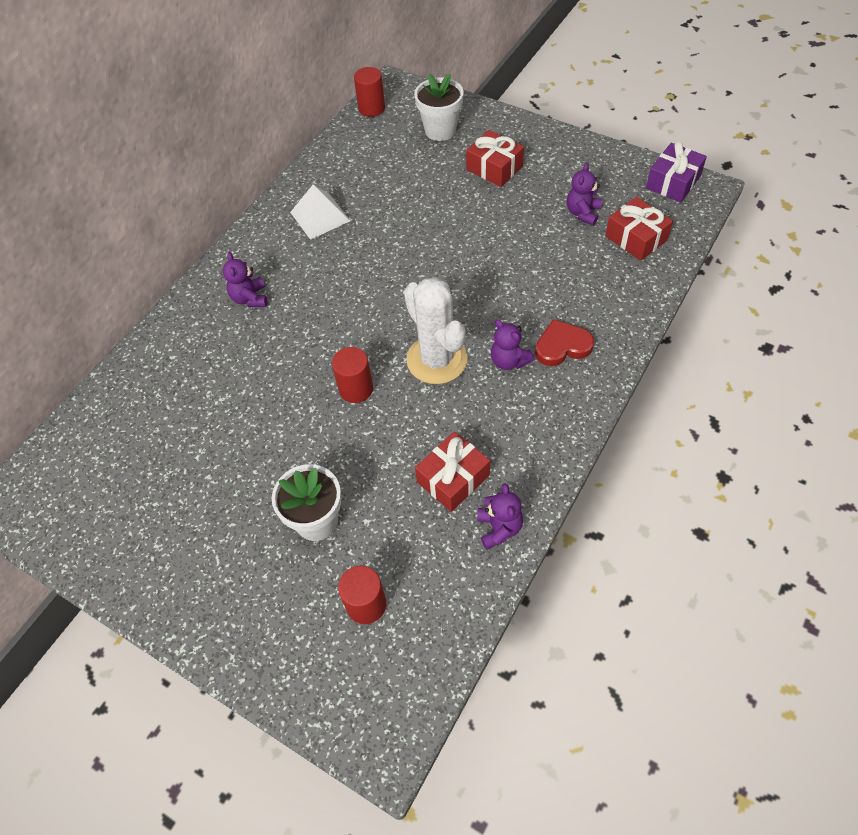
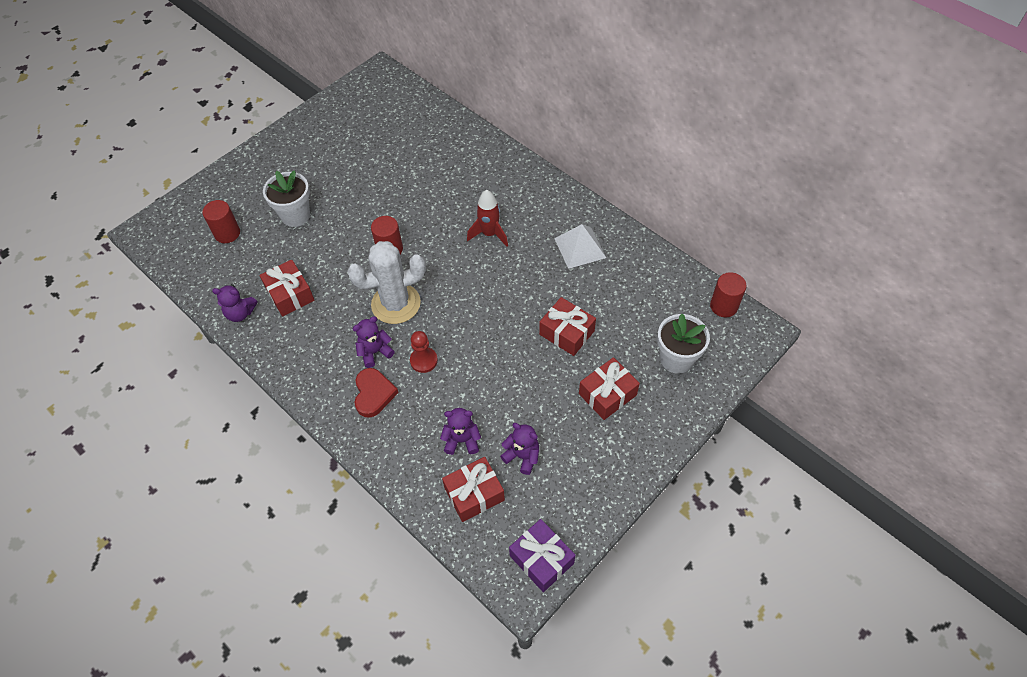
camera: 100 degrees right, 0 degrees up
purple teddy bear [223,252,267,307] -> purple teddy bear moved to [440,408,481,455]
none -> red pawn [410,331,438,373]
none -> red rocket [467,190,508,247]
none -> red gift [539,297,596,356]

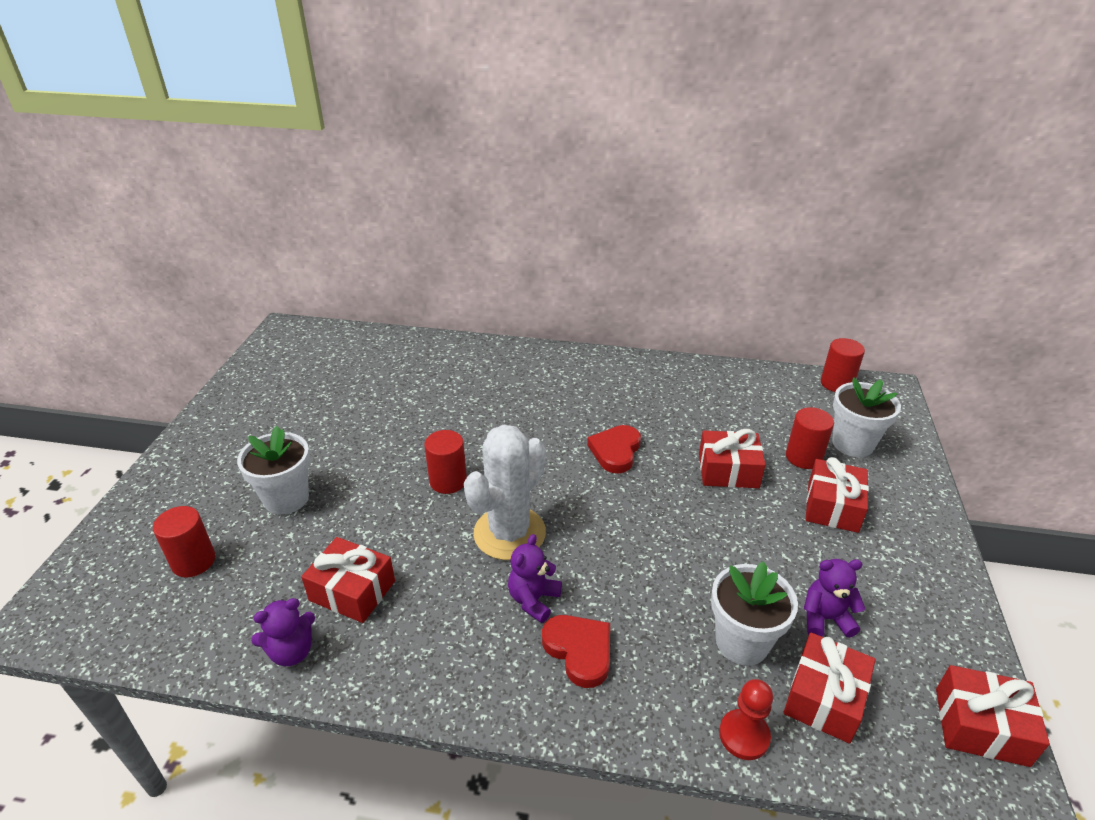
camera: 35 degrees left, 20 degrees down
red pawn [410,331,438,373] -> red pawn moved to [719,679,773,760]
purple teddy bear [440,408,481,455] -> white flower pot [711,561,798,666]
red rocket [467,190,508,247] -> none
purple gift [509,519,575,592] -> red gift [936,665,1050,767]
white pyramid [554,224,606,269] -> none
none -> red heart [587,425,641,473]
none -> red cylinder [786,407,834,469]

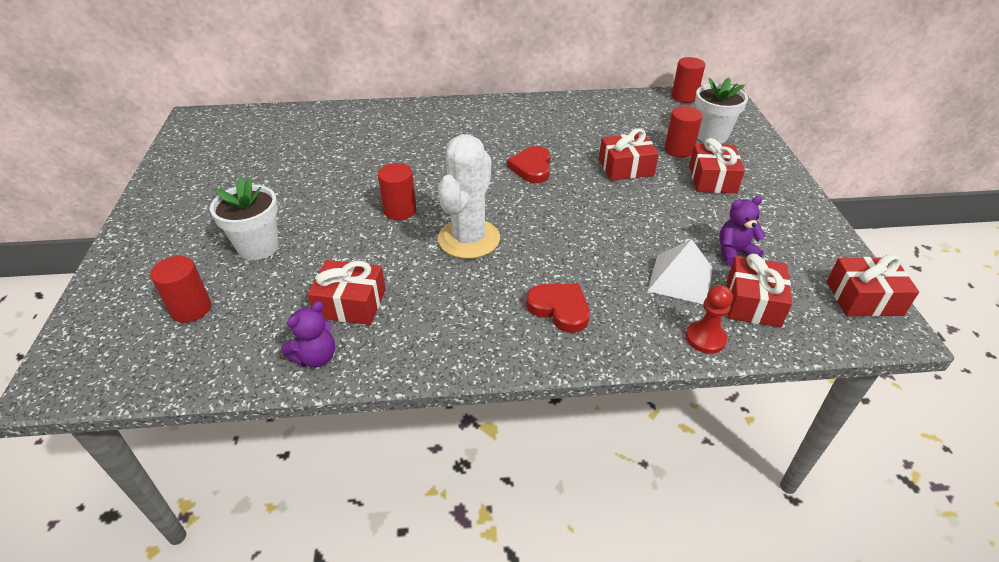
camera: 15 degrees left, 5 degrees up
purple teddy bear [508,534,562,623] -> none
white flower pot [711,561,798,666] -> white pyramid [648,239,713,304]

